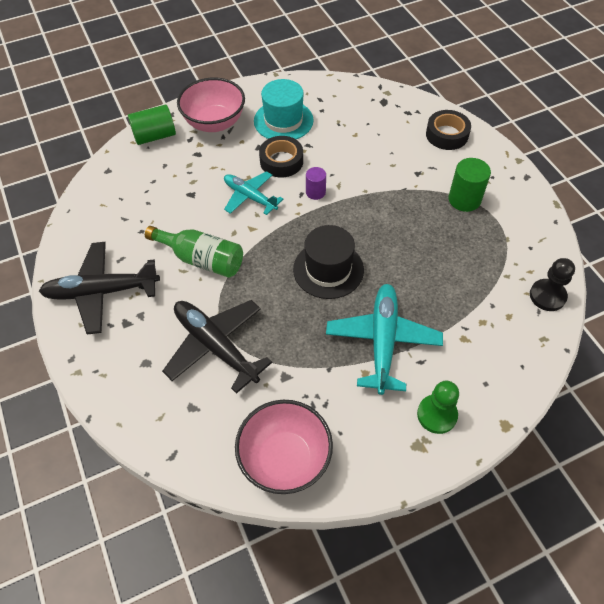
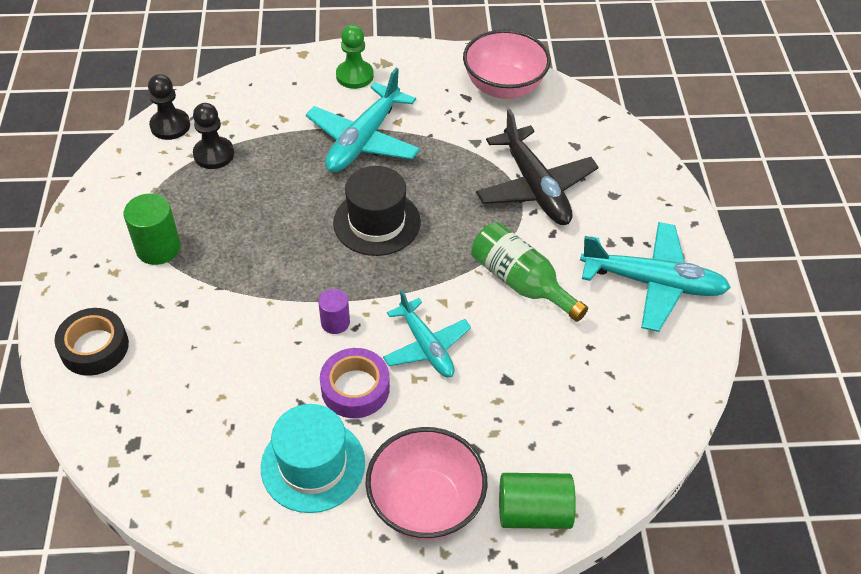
camera: 160 degrees left, 5 degrees down
black plane [39,242,160,334] -> turquoise plane [580,222,731,332]
black tape [259,136,303,178] -> purple tape [320,348,390,418]
none -> black pawn [193,103,234,169]

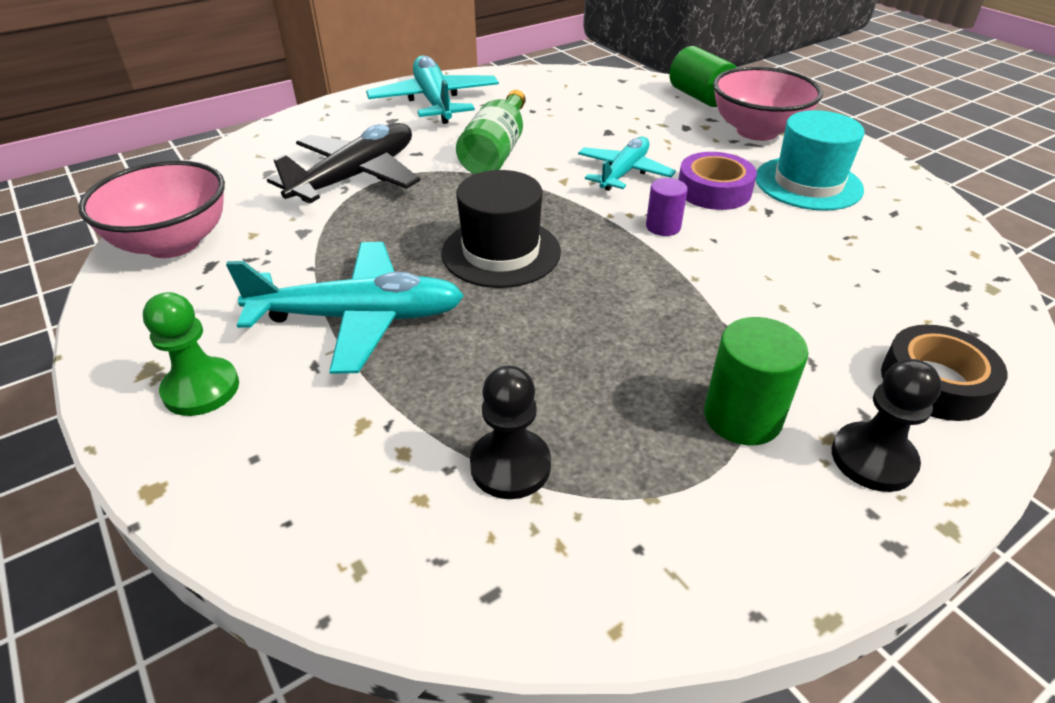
camera: 120 degrees left, 10 degrees down
black pawn [148,74,190,140] -> black pawn moved to [832,359,942,492]

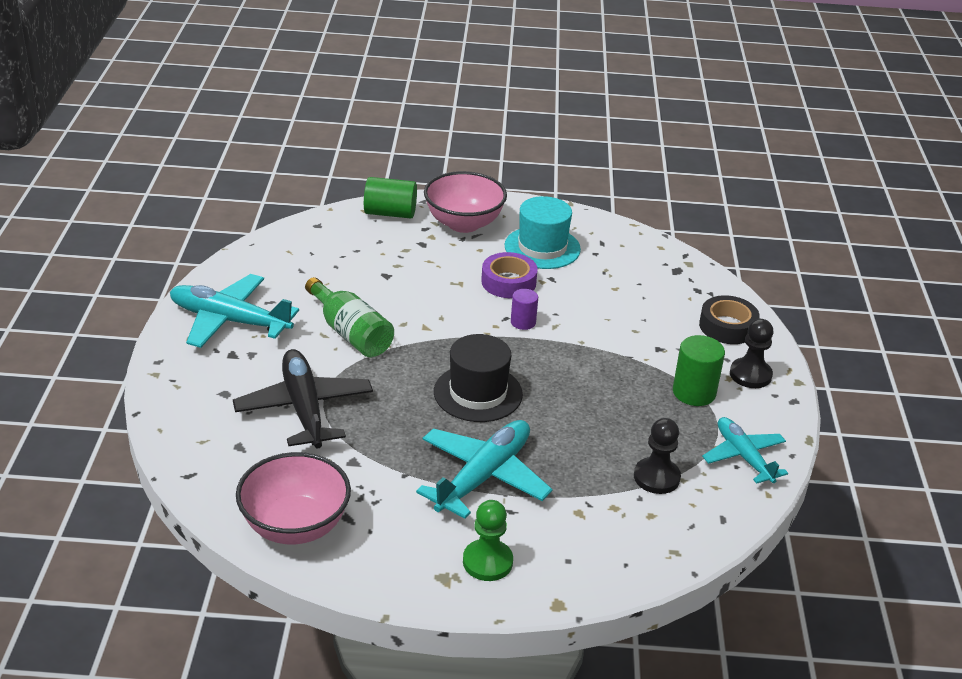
camera: 55 degrees left, 5 degrees down
turquoise plane [578,137,676,191] -> turquoise plane moved to [702,417,788,484]

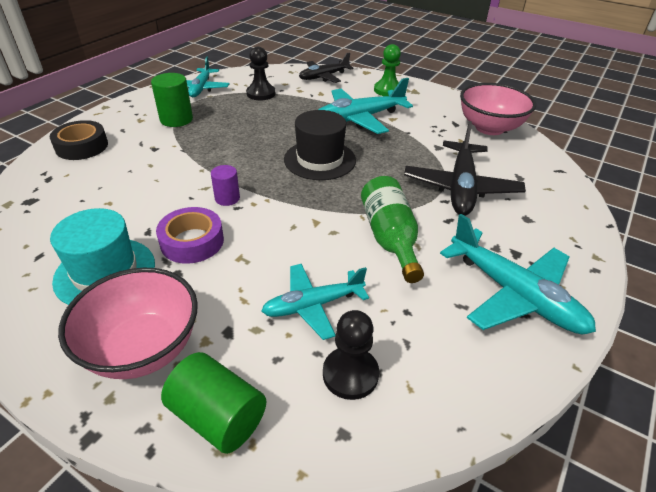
camera: 150 degrees left, 5 degrees up
black pawn [730,319,773,388] -> black pawn moved to [323,310,379,400]
none -> turquoise plane [261,264,369,340]
none -> black plane [299,52,354,83]

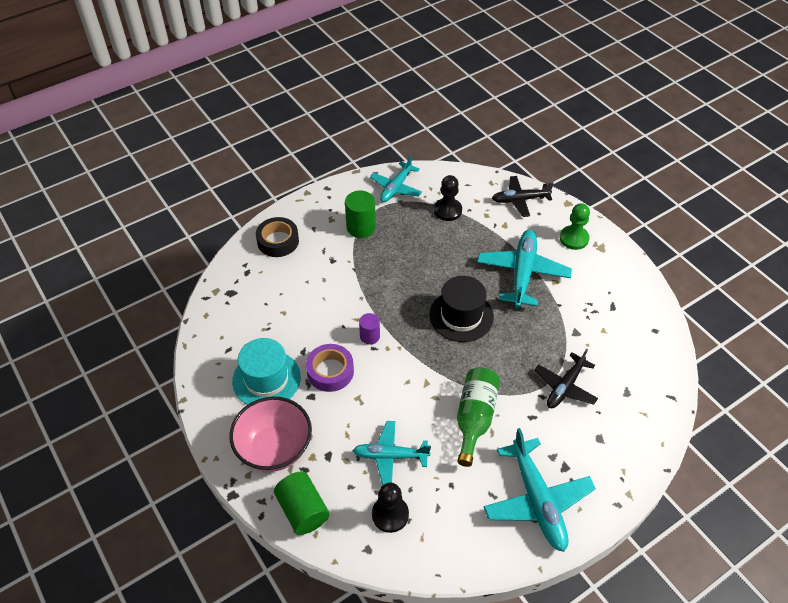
camera: 25 degrees right, 10 degrees up
turquoise plane [318,78,413,134] -> turquoise plane turned 105 degrees clockwise [477,230,572,308]
black plane [404,121,526,216] -> black plane [534,349,598,408], size x0.65
pink bowl [460,83,536,135] -> none

